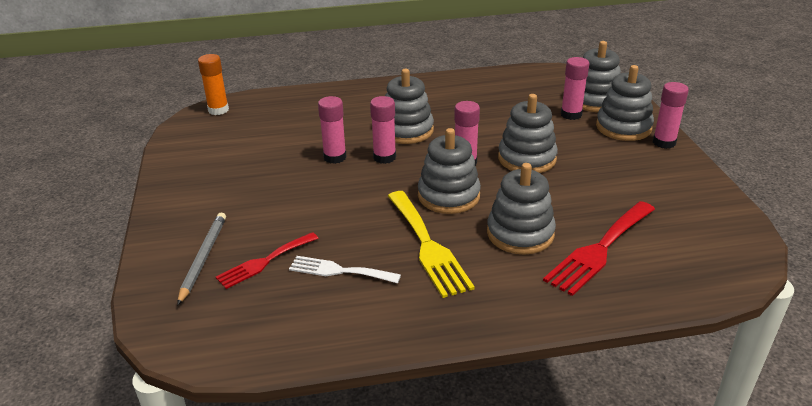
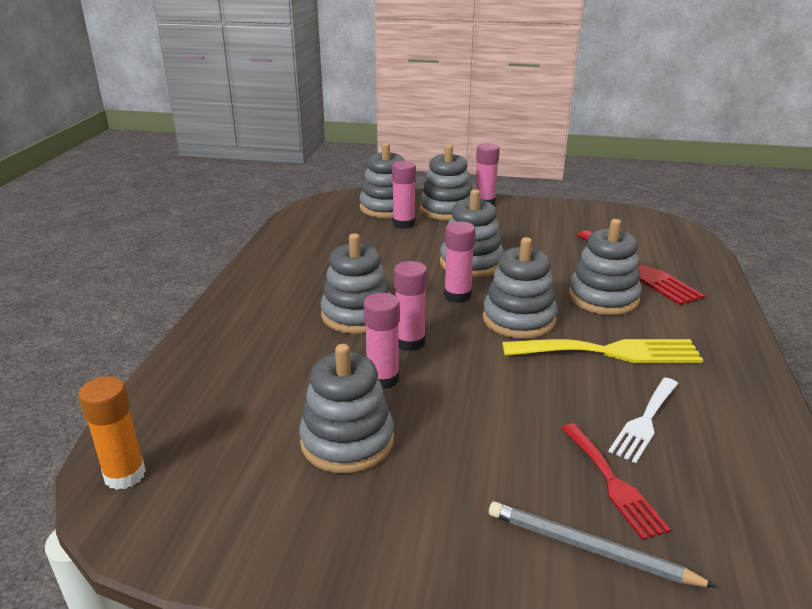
camera: 70 degrees left, 5 degrees down
none -> grey stacking toy [299,344,394,473]

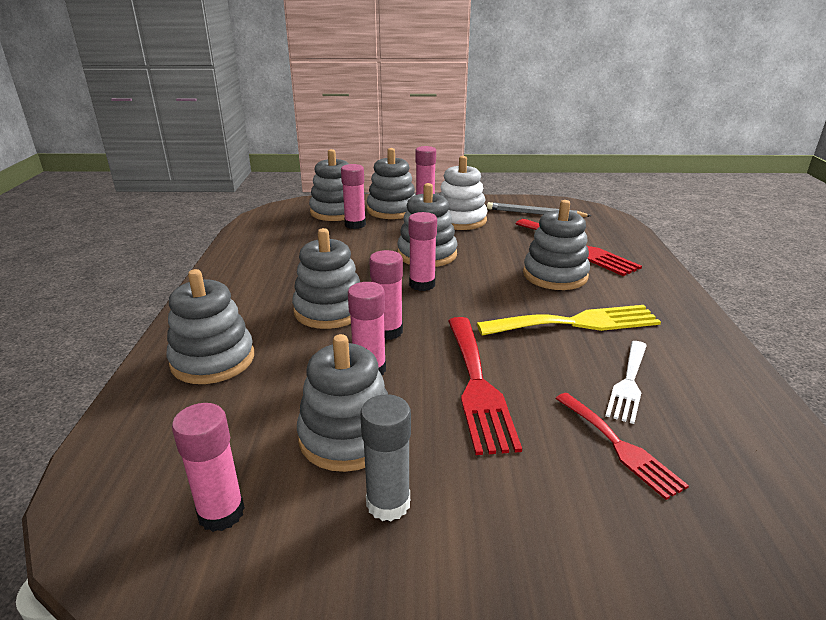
camera: 10 degrees left, 0 degrees up
orange glue stick [78,376,146,490] -> none
grey stacking toy [483,237,558,339] -> grey stacking toy moved to [166,269,254,384]
grey pencil [489,502,717,587] -> grey pencil moved to [487,202,591,217]
none -> pink glue stick [172,403,245,532]
none -> grey glue stick [360,394,411,521]
none -> white stacking toy [439,156,488,230]
none -> red fork [448,317,522,455]

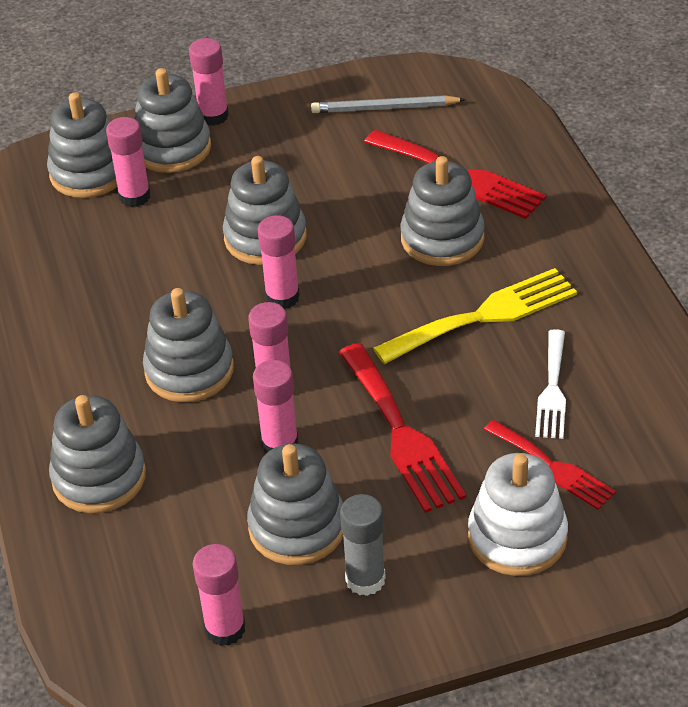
camera: 15 degrees left, 15 degrees up
white stacking toy [439,156,488,230] -> white stacking toy moved to [468,453,568,576]

